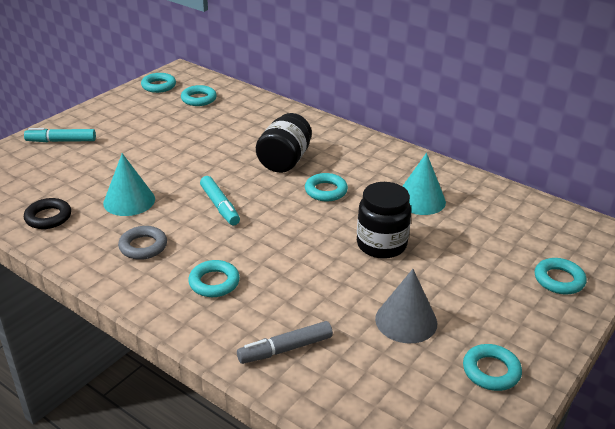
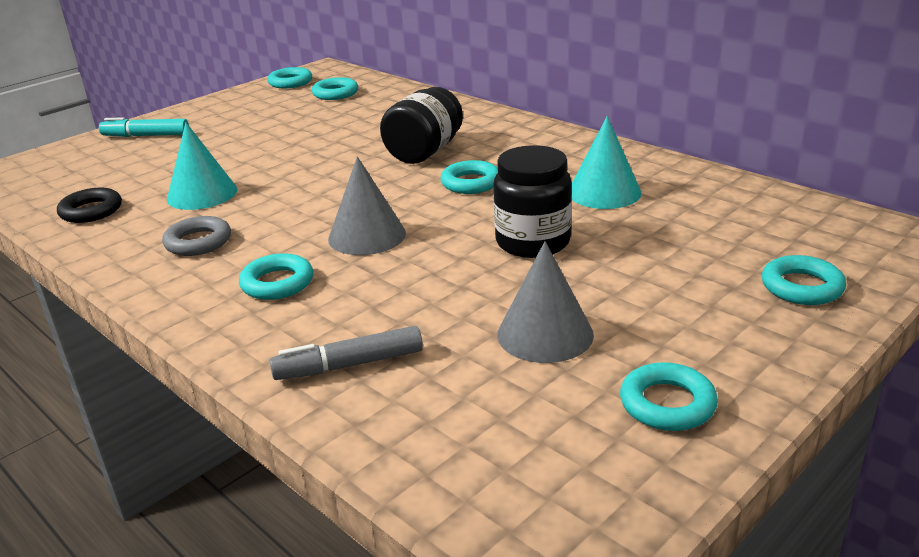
camera: 10 degrees right, 5 degrees down
turquoise marker [200,176,240,225] -> none
none -> grey cone [328,157,406,255]

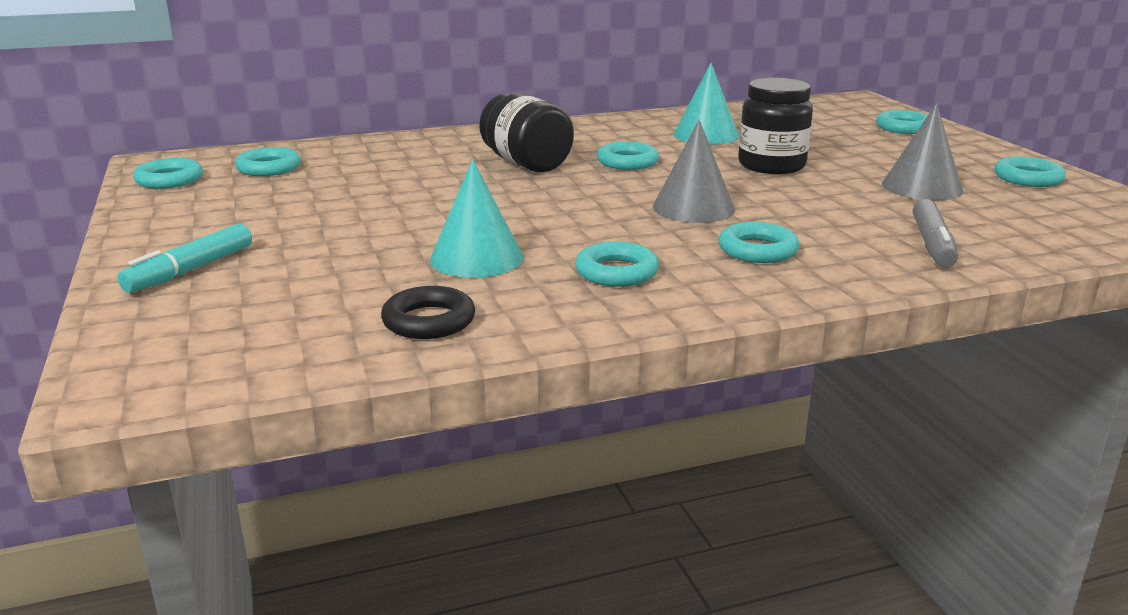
camera: 65 degrees left, 5 degrees down
grey ring [162,216,231,256] -> turquoise ring [575,242,659,287]

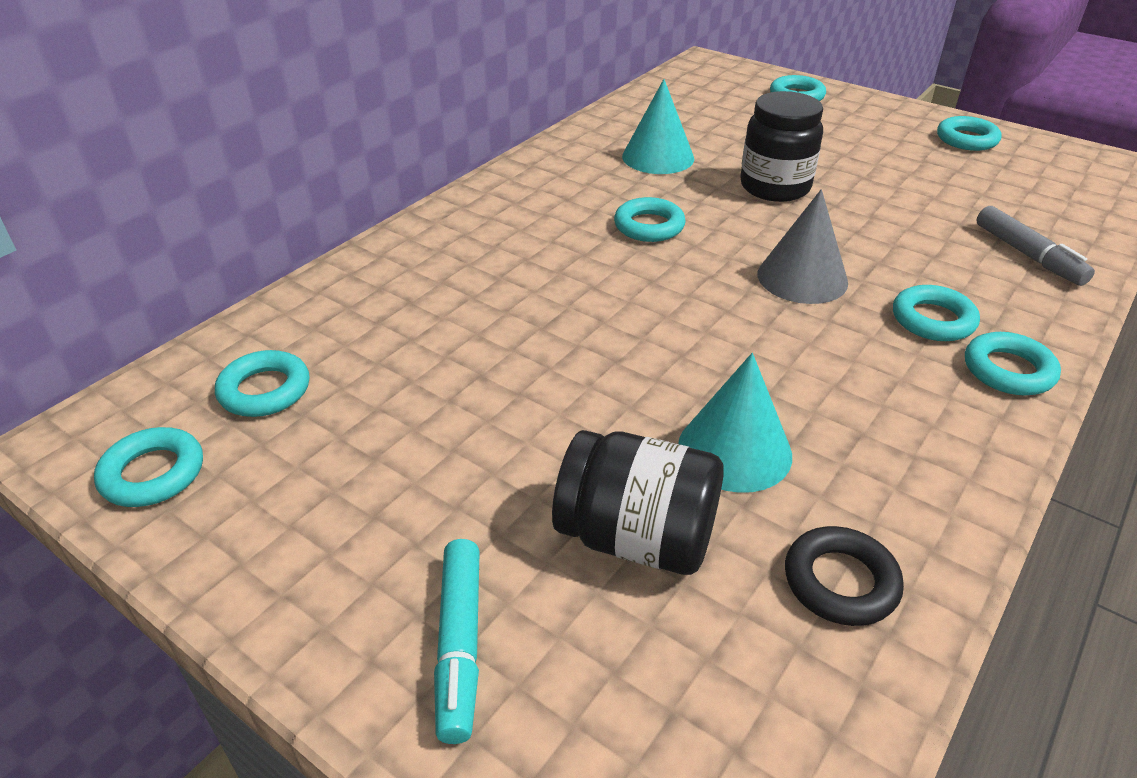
camera: 35 degrees left, 15 degrees up
black jar [479,93,574,172] -> black jar moved to [552,430,724,575]
turquoise ring [575,242,659,287] -> turquoise ring moved to [965,332,1061,395]
grey cone [882,103,963,200] -> none

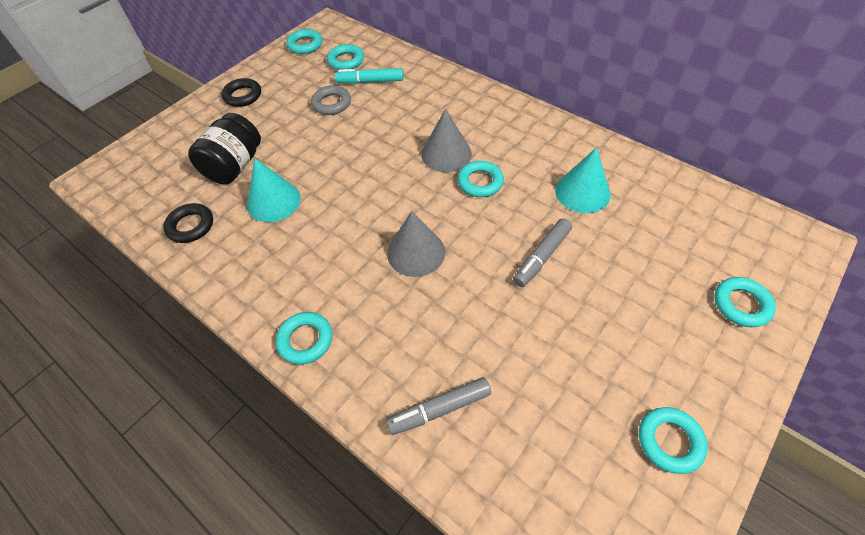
camera: 95 degrees right, 15 degrees up
turquoise marker [434,539,480,744] -> turquoise marker moved to [335,68,403,84]
black jar [740,91,823,202] -> grey marker [513,218,572,287]
turquoise ring [893,285,980,341] -> none
none -> black ring [221,78,261,107]
none -> grey ring [311,85,351,115]
none -> grey cone [421,109,472,172]

